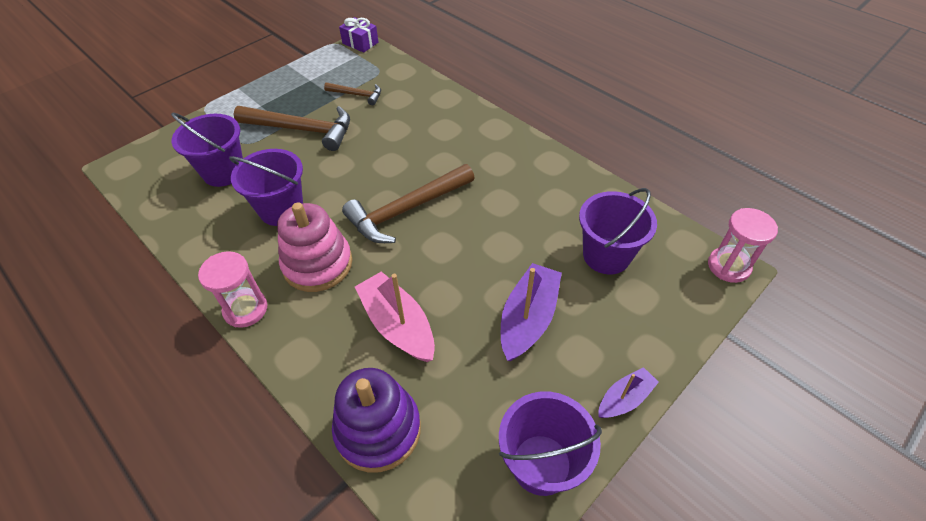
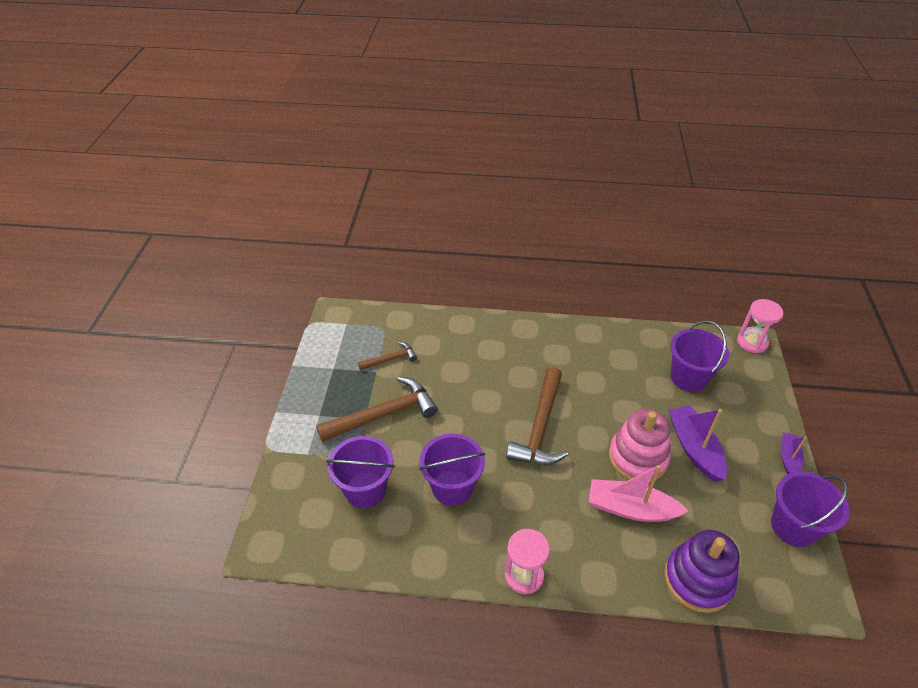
camera: 40 degrees left, 5 degrees down
pink stacking toy [277,202,352,292] -> pink stacking toy moved to [609,409,671,482]
purple gift [339,17,378,53] -> none

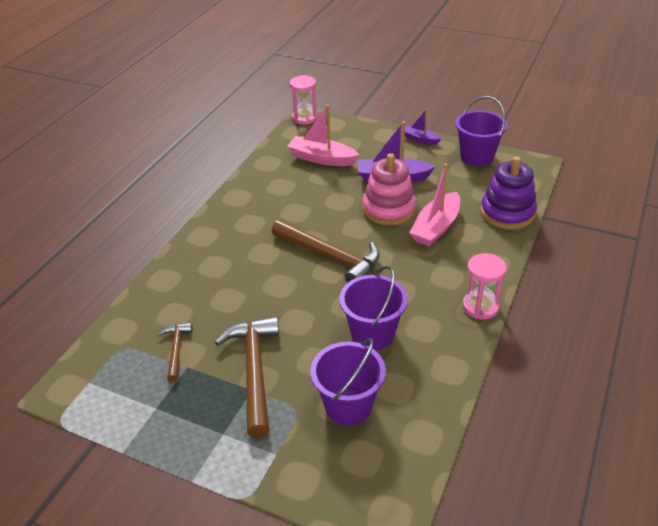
camera: 70 degrees left, 5 degrees down
purple bucket [670,320,729,392] -> pink boat [287,104,359,166]

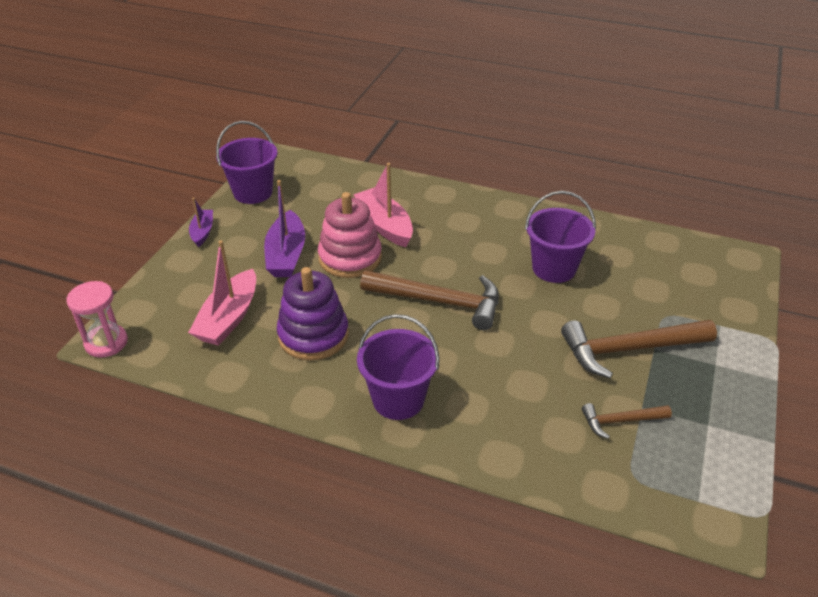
camera: 95 degrees left, 0 degrees up
brown hammer [272,220,380,283] -> brown hammer turned 75 degrees clockwise [360,270,499,330]
purple bucket [310,338,386,426] -> purple bucket moved to [357,314,440,420]
purple boat [405,109,441,145] -> purple boat turned 150 degrees clockwise [189,197,213,247]
pink boat [409,164,460,246] -> pink boat turned 150 degrees counterclockwise [353,163,413,247]
pink hourglass [463,253,507,319] -> none
purple stacking toy [481,156,537,229] -> purple stacking toy moved to [277,267,349,360]

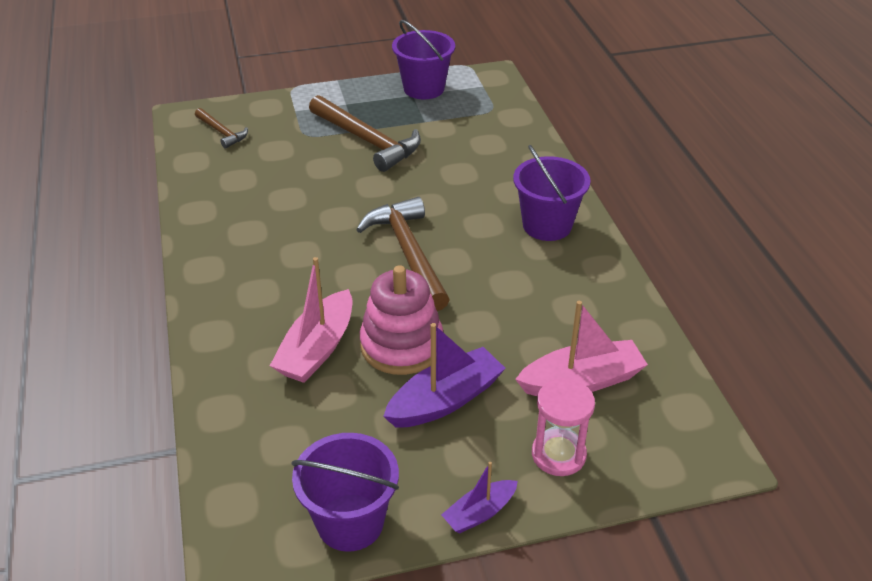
camera: 125 degrees left, 0 degrees up
pink hourglass [66,281,128,358] -> pink hourglass moved to [532,378,595,476]
purple stacking toy [277,267,349,360] -> none
purple bucket [525,191,596,283] -> purple bucket moved to [392,20,455,99]
brown hammer [582,403,672,439] -> brown hammer moved to [195,108,248,149]

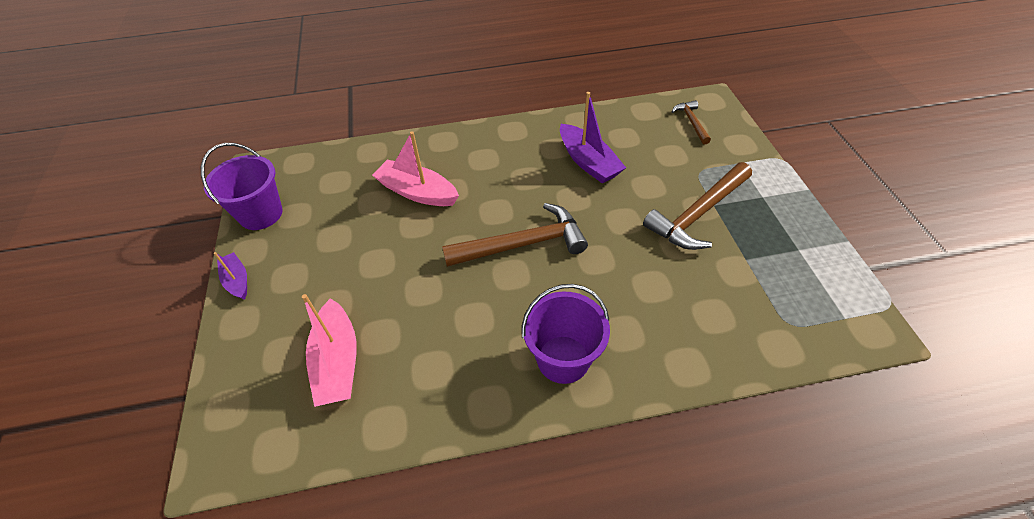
camera: 95 degrees right, 10 degrees up
brown hammer [195,108,248,149] -> brown hammer turned 120 degrees clockwise [671,100,711,145]
pink stacking toy [360,265,443,375] -> none
purple boat [383,323,506,427] -> purple boat moved to [560,92,626,184]
purple bucket [392,20,455,99] -> none
pink hourglass [532,378,595,476] -> none

